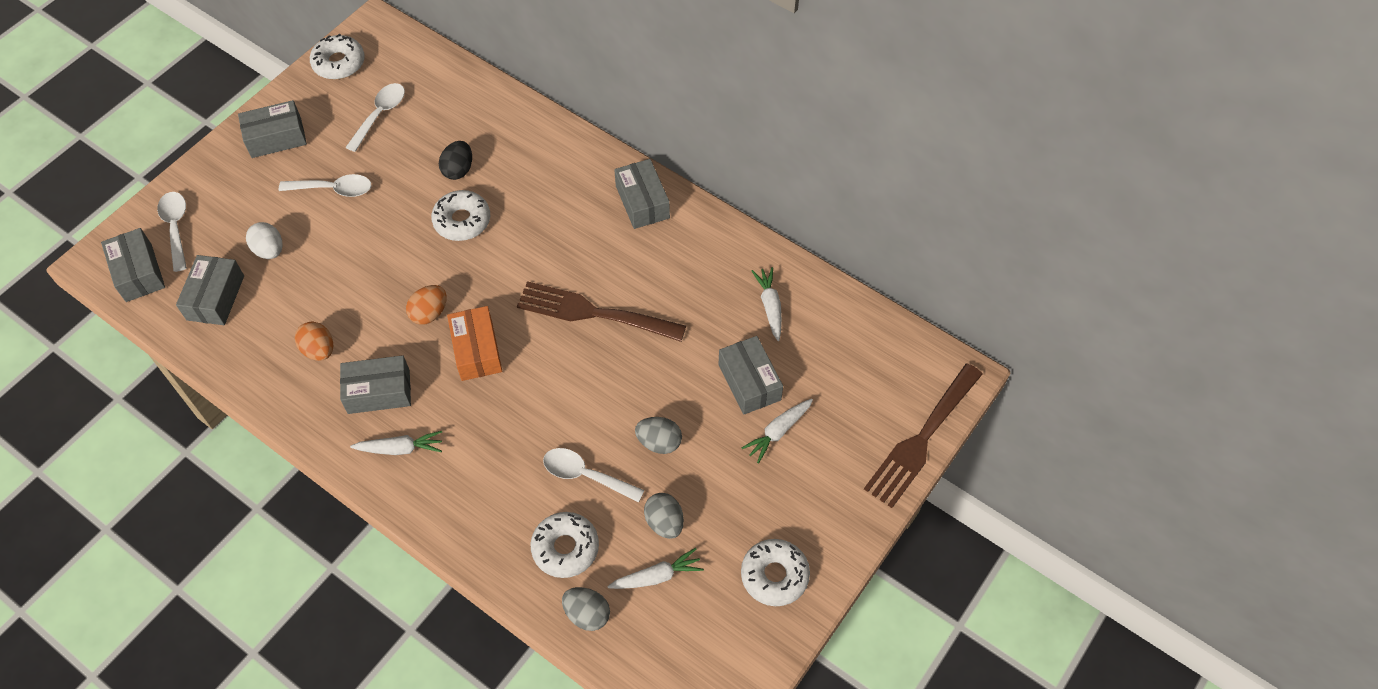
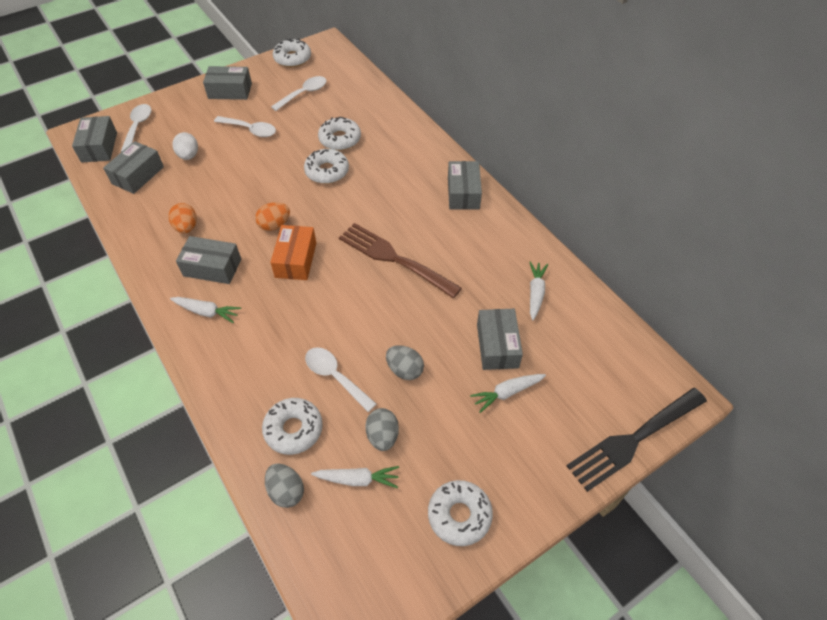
camera: 20 degrees right, 5 degrees down
black egg [439,141,472,180] -> white donut [318,117,361,150]
brown fork [864,364,983,508] -> black fork [567,388,707,492]

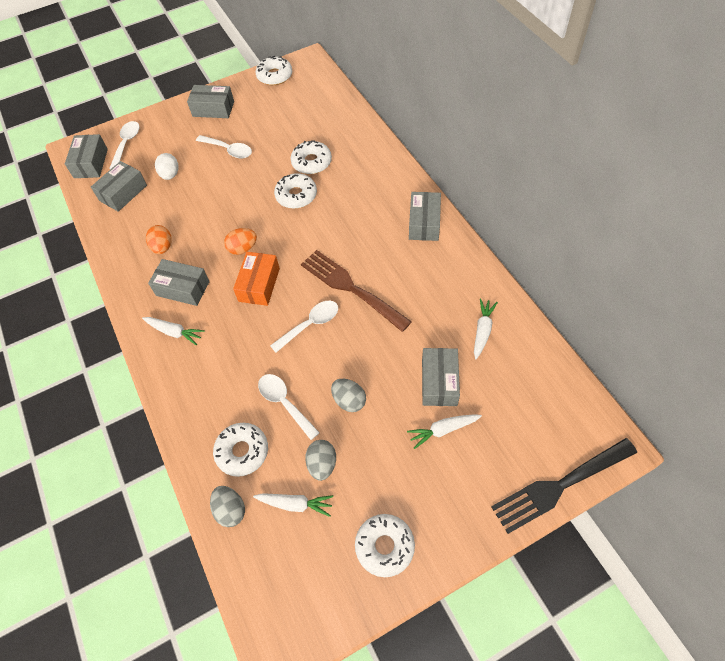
camera: 10 degrees right, 5 degrees up
white spoon [271,76,327,111] -> white spoon moved to [270,301,338,353]

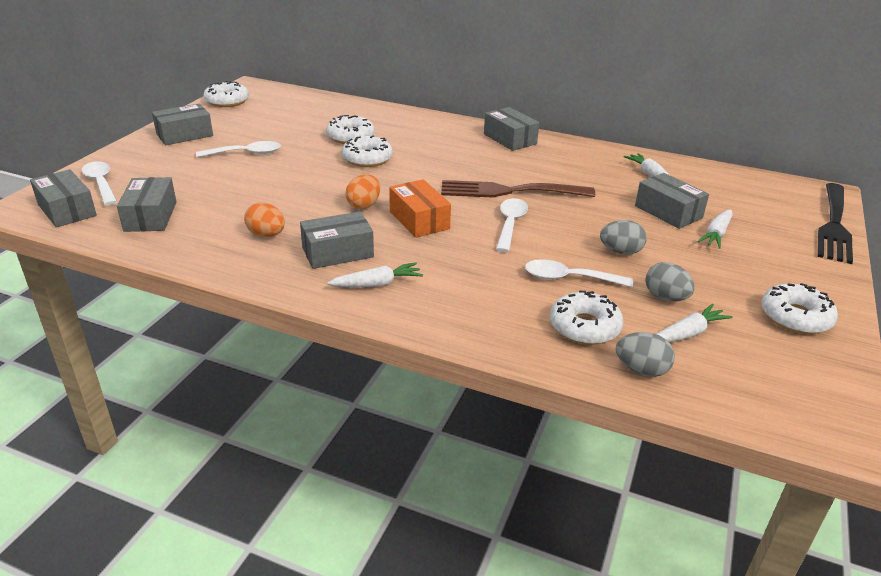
camera: 45 degrees left, 25 degrees down
white egg [155,153,179,180] -> none

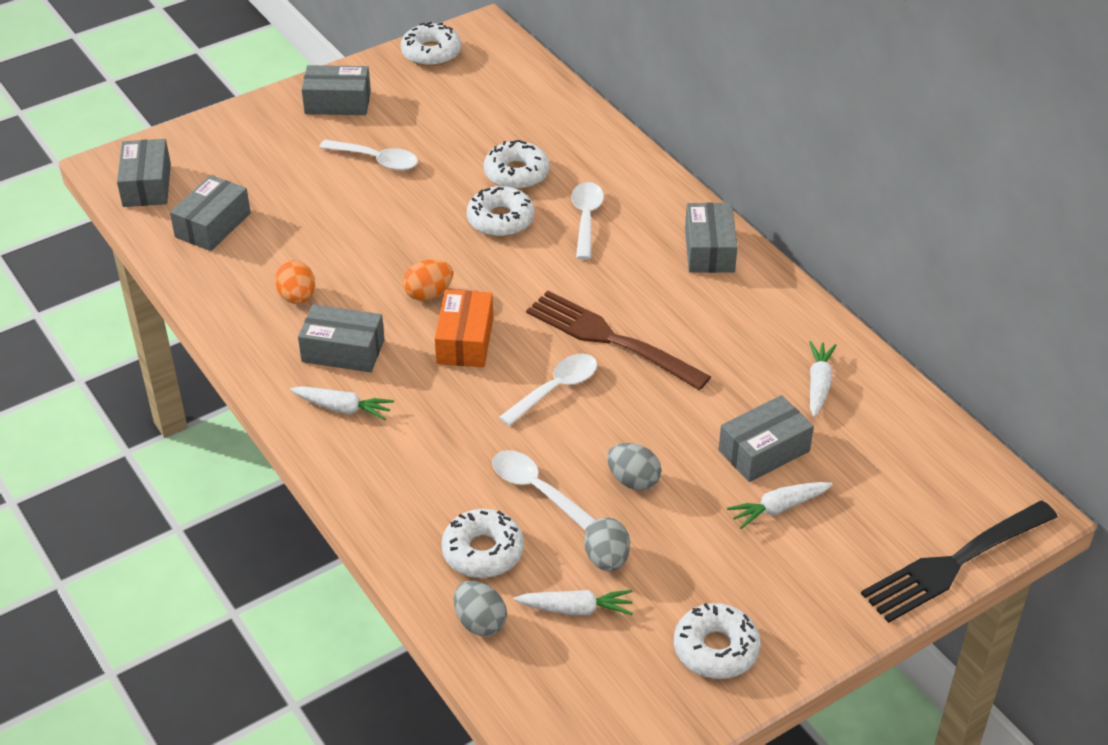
camera: 35 degrees right, 10 degrees up
white spoon [82,161,117,205] -> white spoon moved to [571,182,604,260]
grey box [635,173,709,229] -> grey box turned 60 degrees clockwise [718,395,814,482]

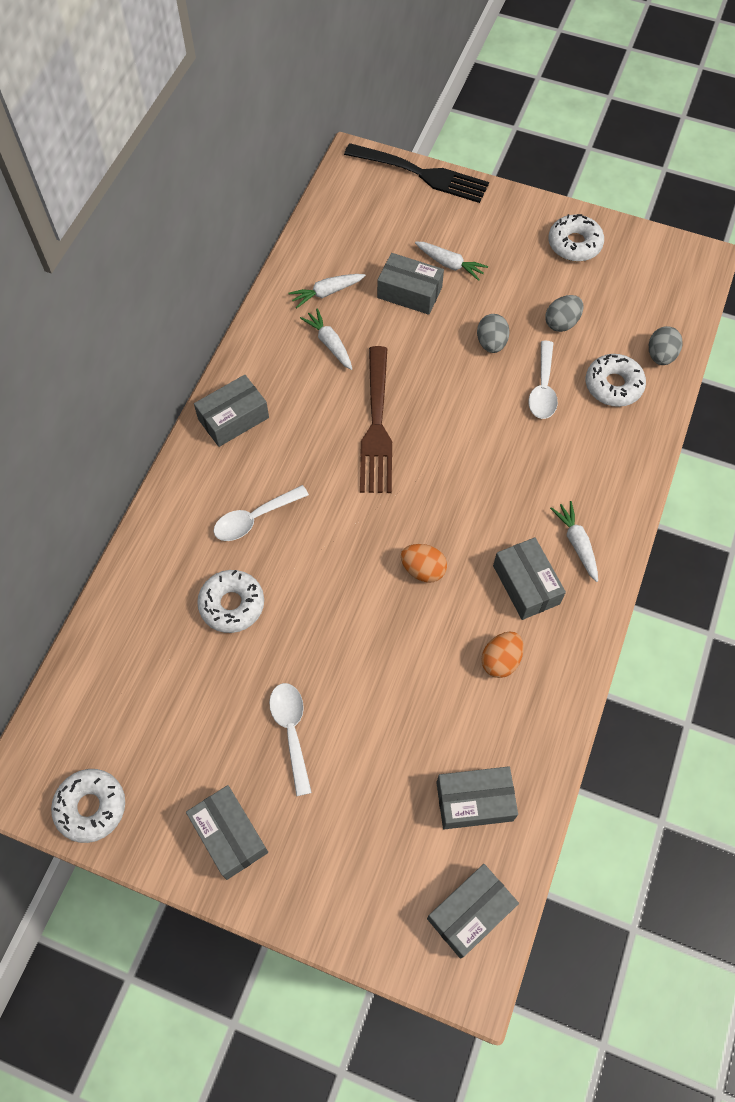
camera: 125 degrees left, 20 degrees up
orange box [435,290,493,367] -> none
white donut [467,186,534,237] -> none
white spoon [499,353,597,426] -> none
white carrot [514,590,633,615] -> white carrot moved to [300,308,352,370]

